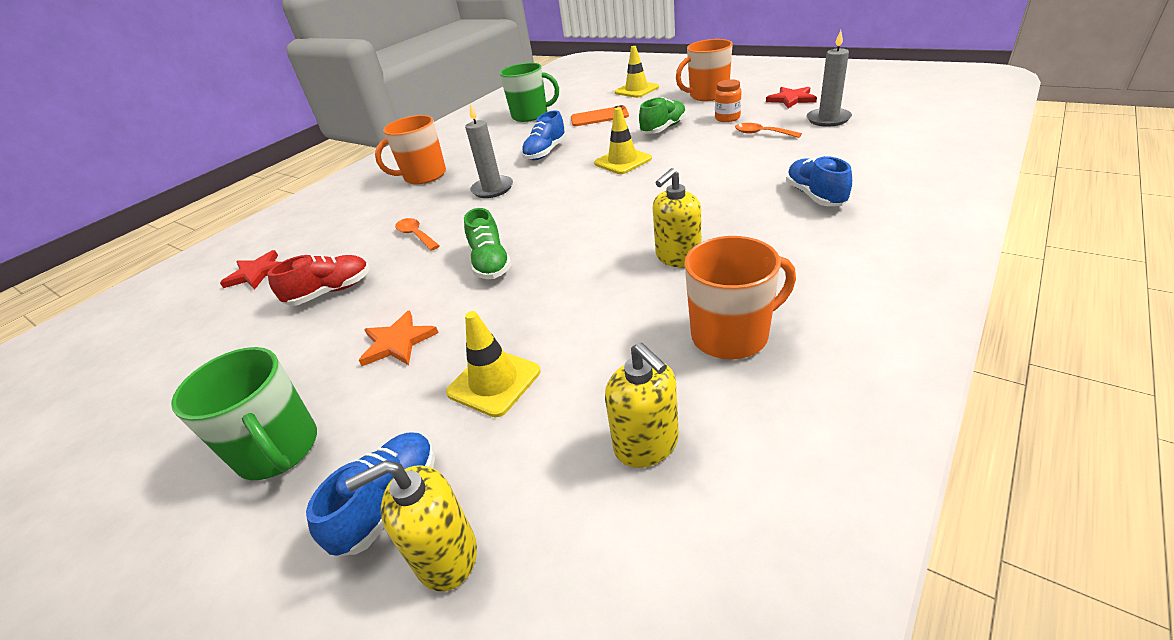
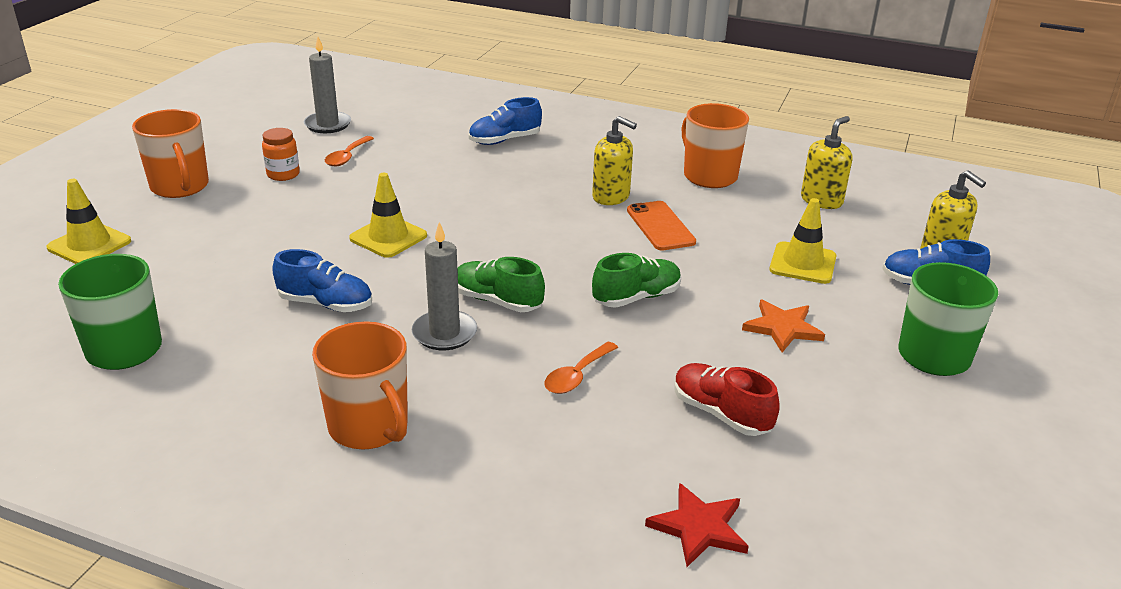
camera: 110 degrees left, 5 degrees down
orange phone [571,105,629,126] -> orange phone moved to [627,201,696,250]
green shoe [639,97,686,134] -> green shoe moved to [457,257,545,312]
red star [766,87,817,108] -> none

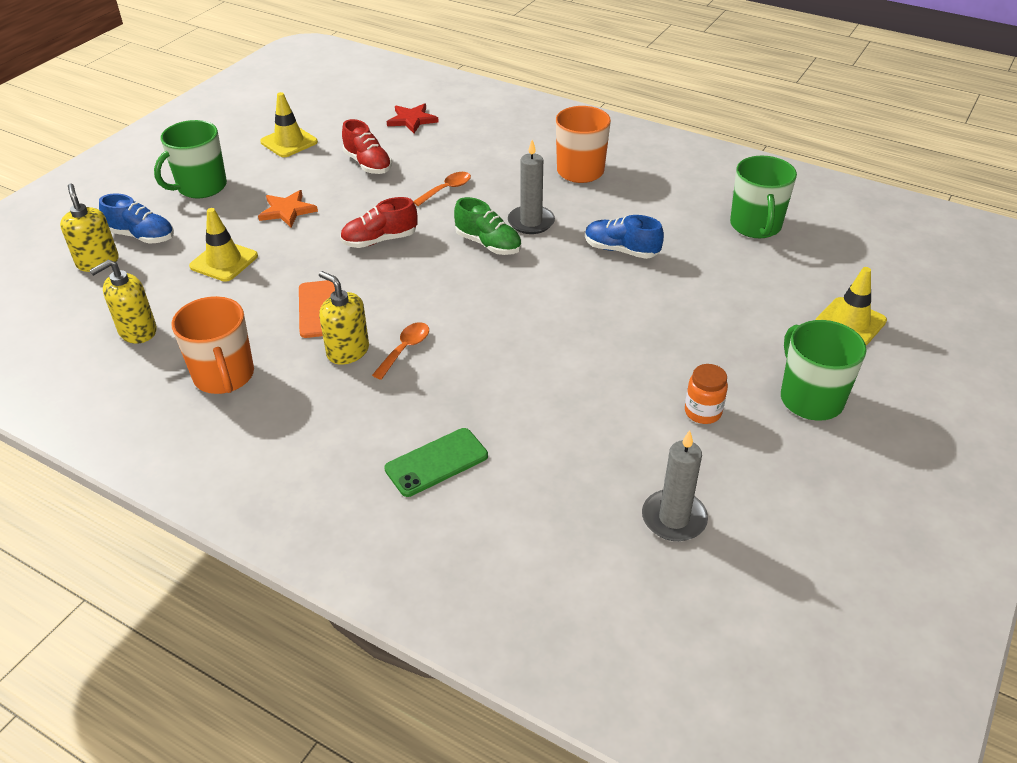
camera: 170 degrees left, 10 degrees up
orange mug [132,109,209,198] -> green mug [781,320,867,421]
orange spoon [325,136,374,167] -> orange spoon moved to [372,322,429,380]
yellow traffic cone [349,173,427,258] -> yellow traffic cone moved to [260,92,318,157]
blue shoe [469,97,542,145] -> green phone [384,428,488,497]
green shoe [592,253,681,308] -> red shoe [340,197,417,248]

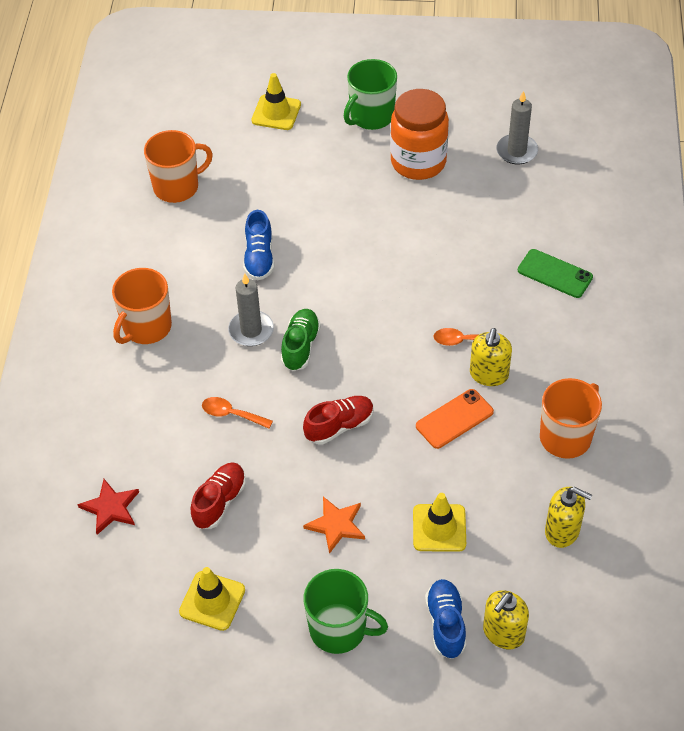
camera: 115 degrees left, 10 degrees up
red shoe [340,197,417,248] -> red shoe turned 75 degrees counterclockwise [303,396,374,445]
orange jar [685,364,728,424] -> orange jar [390,89,449,180], size x2.10
green mug [730,156,797,238] -> orange mug [144,130,213,203]

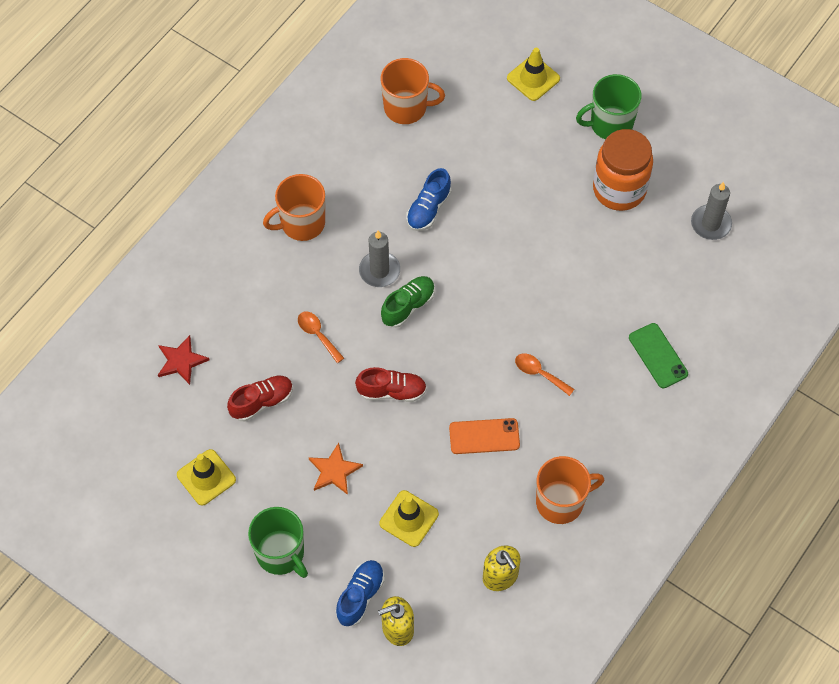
camera: 30 degrees right, 10 degrees up
yellow soap dispenser [470,328,512,386] -> none

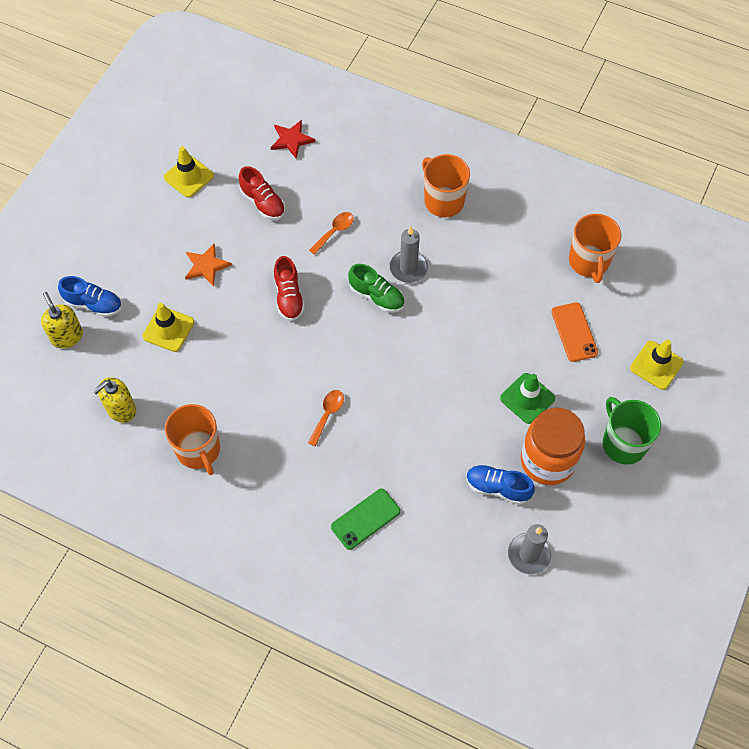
camera: 80 degrees right, 0 degrees up
green mug [248,507,308,578] -> none
blue shoe [406,168,451,231] -> blue shoe moved to [466,465,535,505]
orange phone [449,418,520,454] -> orange phone moved to [551,302,598,362]
none -> green traffic cone [500,373,555,424]

